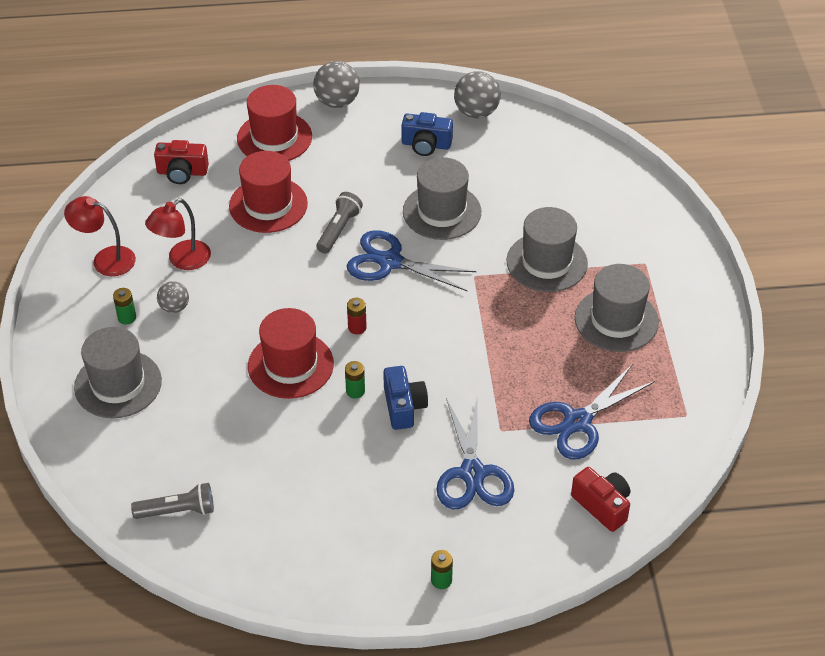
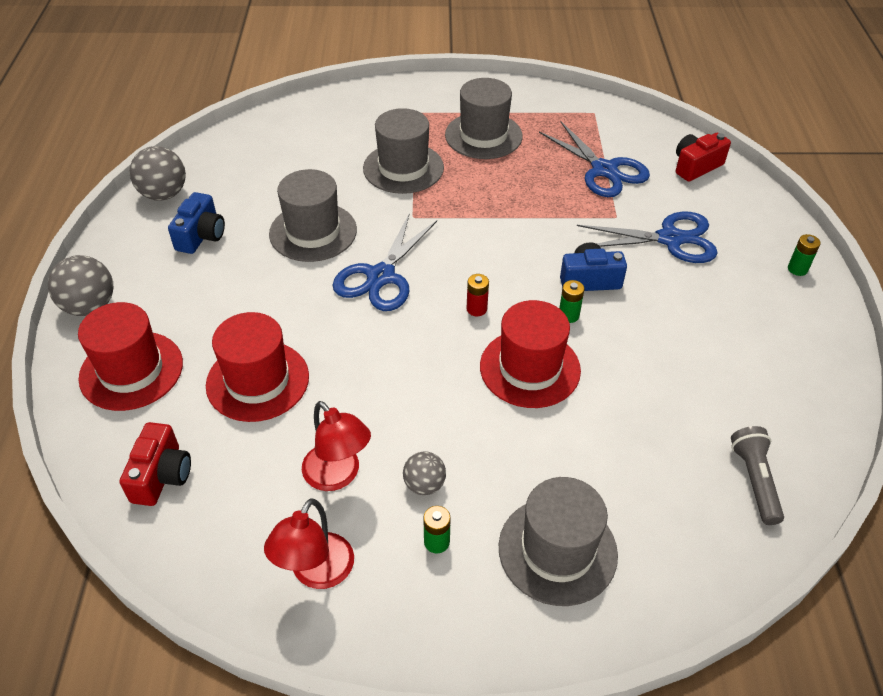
camera: 85 degrees left, 0 degrees up
grey flashlight [316,192,363,254] -> none

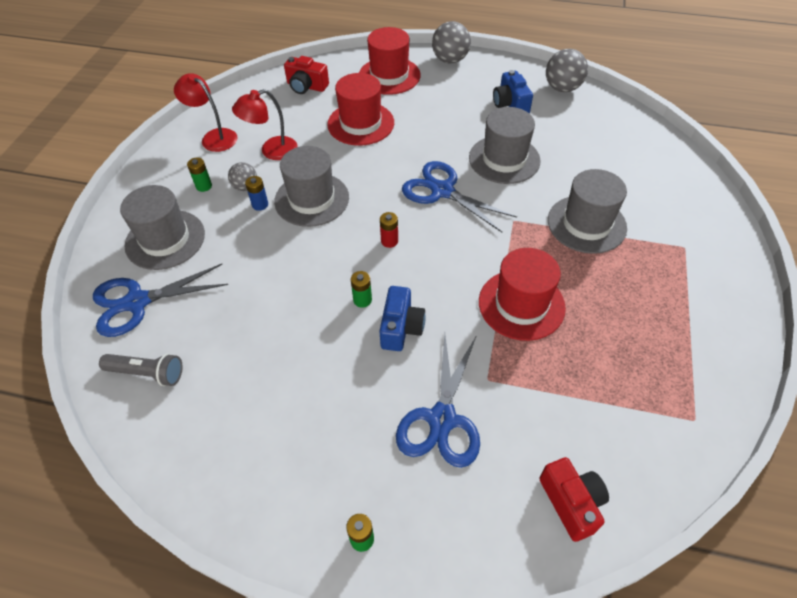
camera: 105 degrees right, 5 degrees up
blue camera [168,192,225,254] -> blue camera turned 45 degrees clockwise [493,70,533,113]
grey hat [445,78,523,159] -> grey hat moved to [274,146,349,227]
red hat [480,300,581,408] -> red hat moved to [479,248,566,341]
blue scissors [539,121,650,197] -> blue scissors moved to [93,264,228,337]
none -> blue battery [245,176,268,211]

